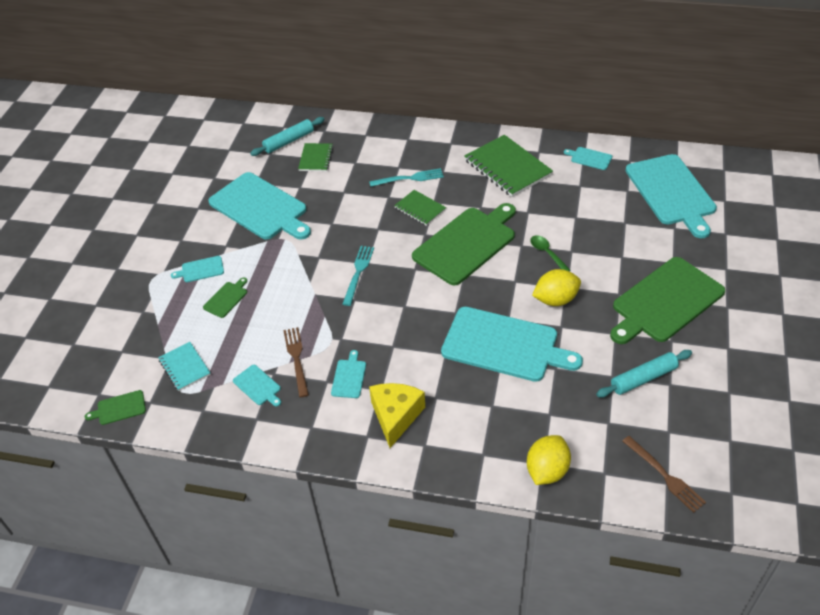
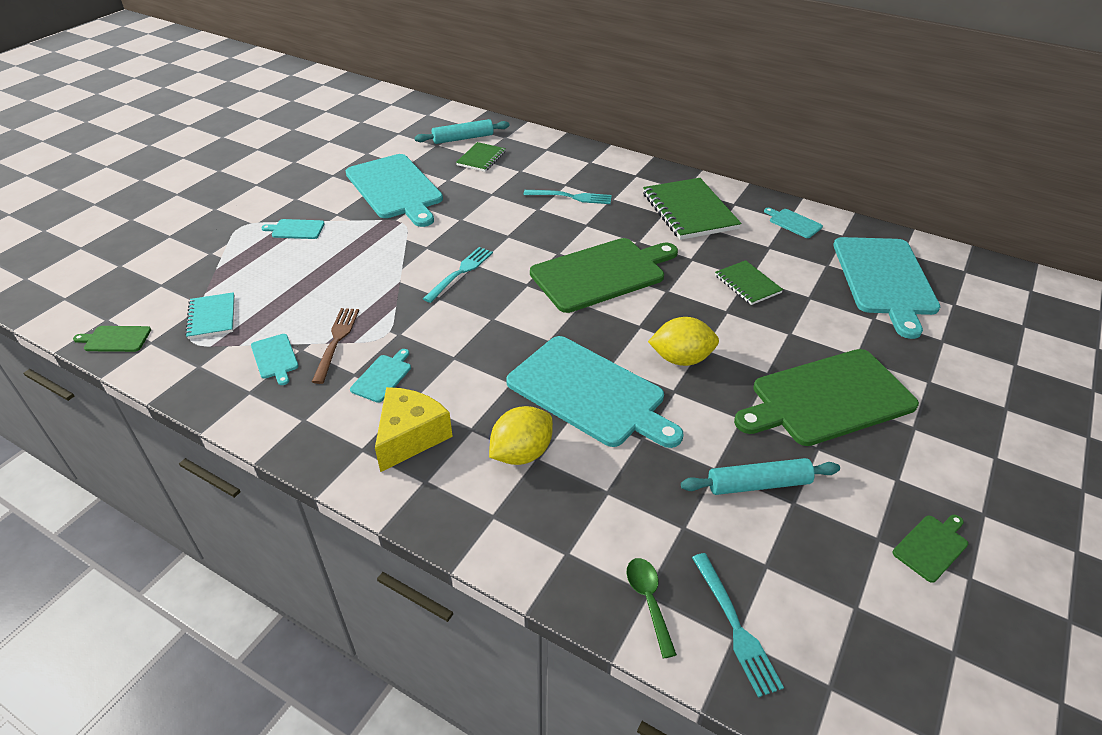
camera: 15 degrees right, 5 degrees down
green cutting board [203,277,247,318] -> green cutting board moved to [892,515,968,583]
green notebook [394,190,446,226] -> green notebook moved to [715,260,783,305]
yellow lemon [527,435,571,485] -> yellow lemon moved to [489,406,553,465]
green spoon [530,235,571,271] -> green spoon moved to [627,558,677,658]
brown fork [622,436,706,513] -> turquoise fork [692,553,784,697]

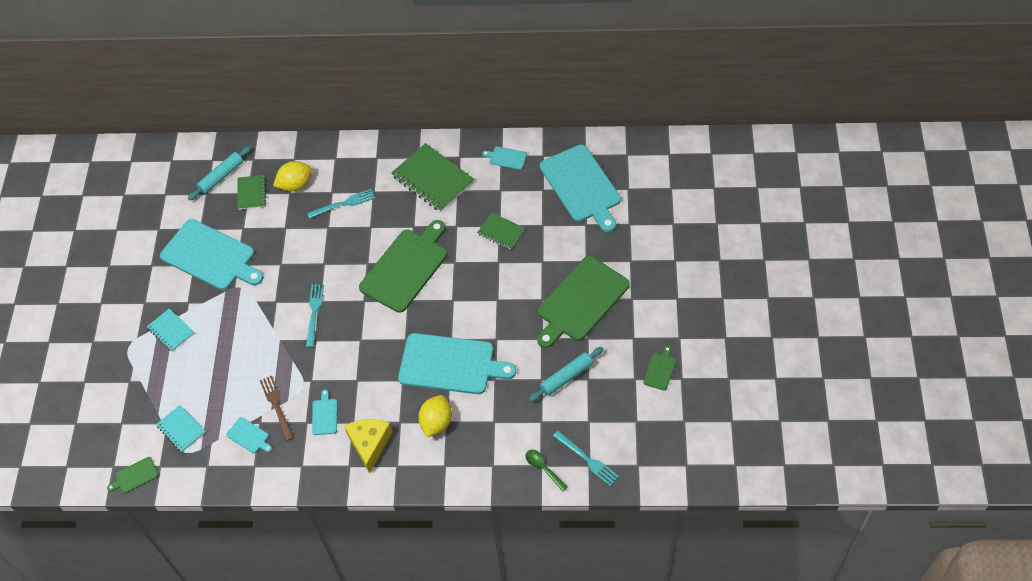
camera: 25 degrees left, 15 degrees up
turquoise cutting board [261,219,325,239] -> turquoise notebook [147,308,194,352]
yellow lemon [648,317,719,366] -> yellow lemon moved to [273,161,312,192]

